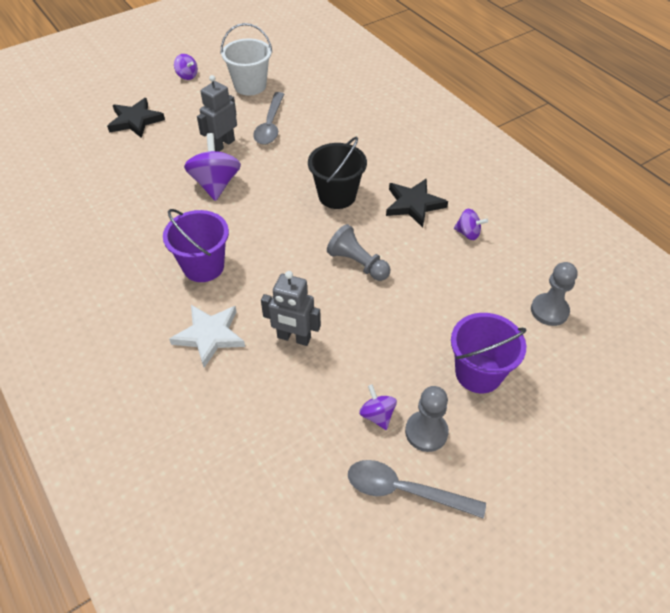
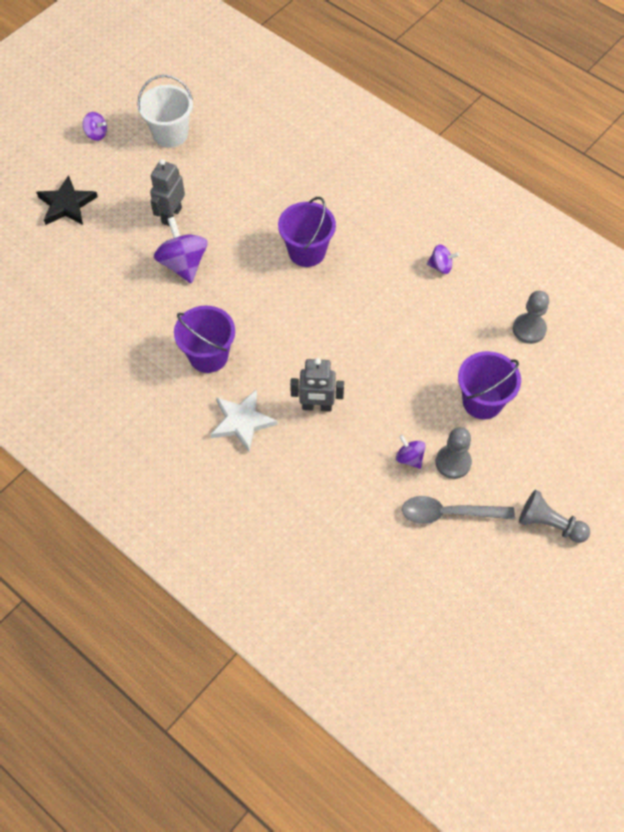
camera: 15 degrees left, 10 degrees up
grey spoon [253,92,284,145] -> none
black bucket [308,136,367,209] -> purple bucket [278,197,336,267]
grey pawn [327,224,391,281] -> grey pawn moved to [519,490,590,543]
black star [386,178,448,228] -> none

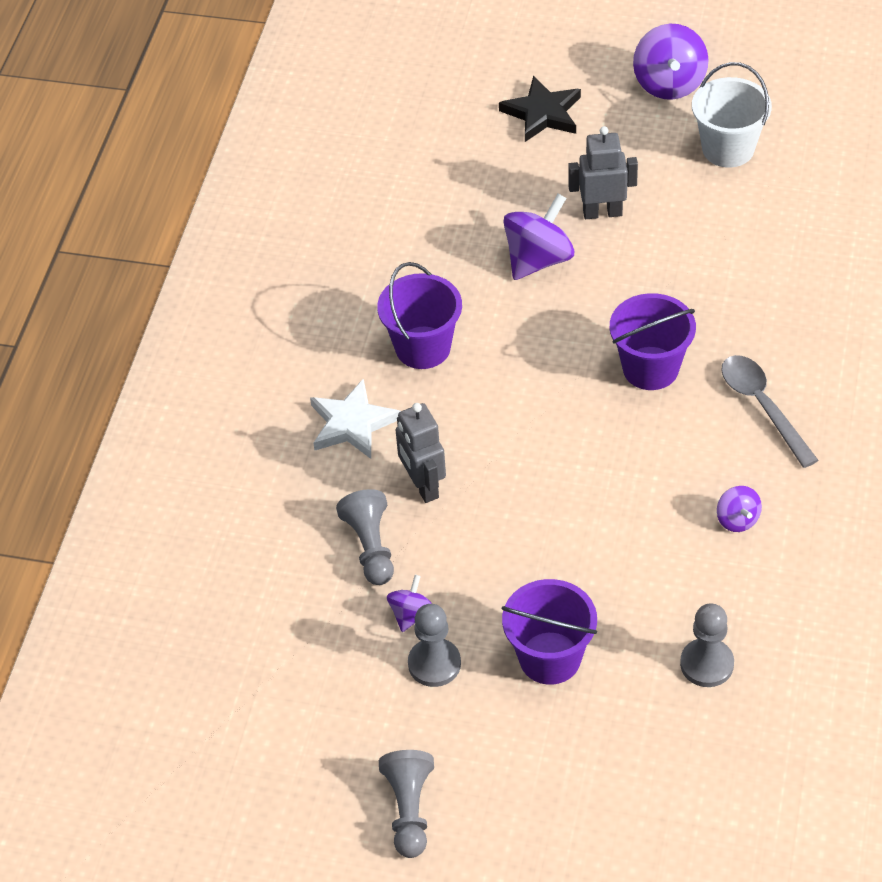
camera: 65 degrees right, 10 degrees down
purple spinning top [83,112,107,141] -> purple spinning top [633,24,709,100], size x1.84
grey spoon [402,496,515,524] -> grey spoon moved to [721,355,819,468]
none -> grey pawn [336,489,394,585]

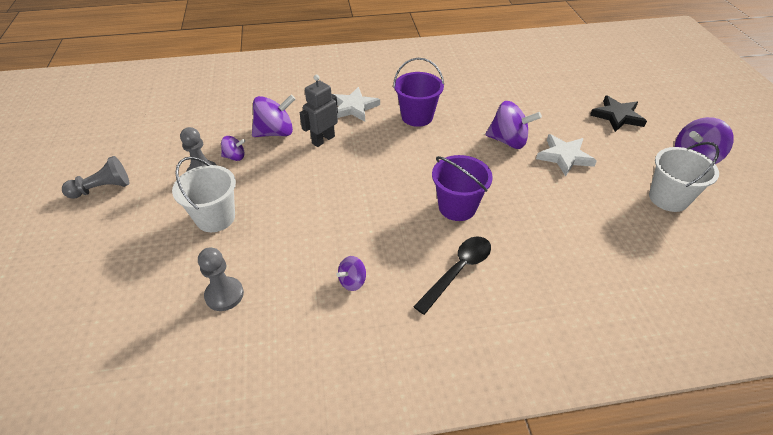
camera: 65 degrees right, 5 degrees down
grey pawn [336,489,394,585] -> purple spinning top [252,95,295,137]
purple bucket [501,579,597,685] -> white bucket [172,157,236,232]
grey robot [568,126,638,219] -> white star [536,134,597,176]
grey spoon [721,355,819,468] -> black spoon [413,237,491,315]

